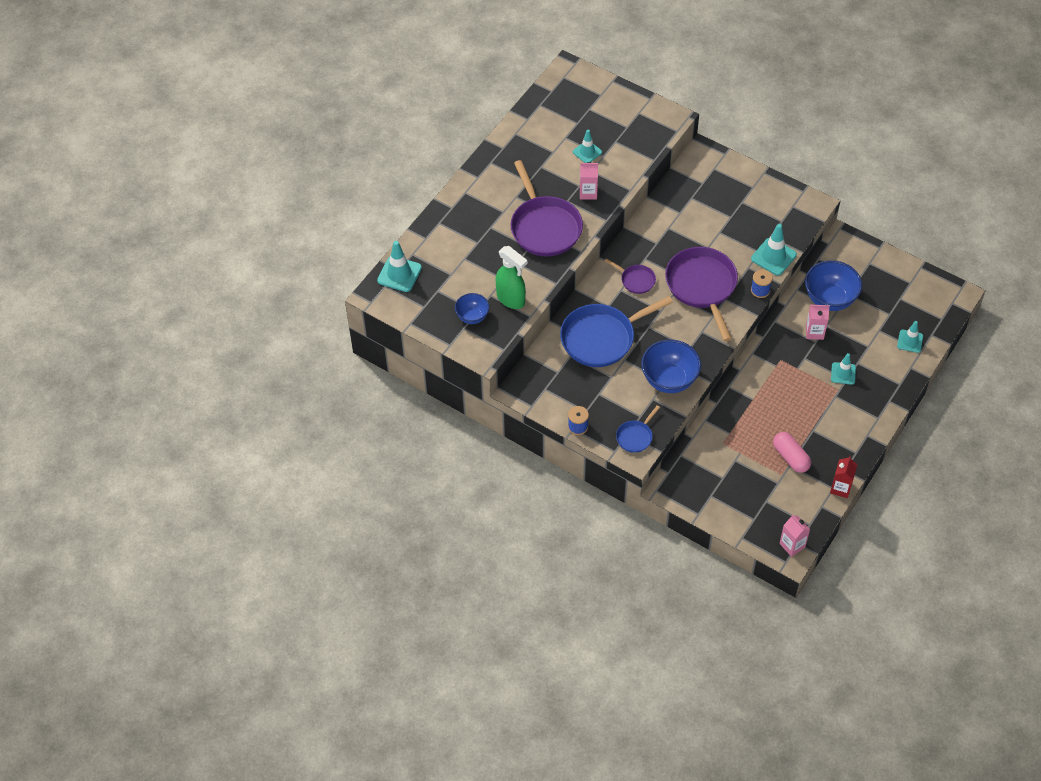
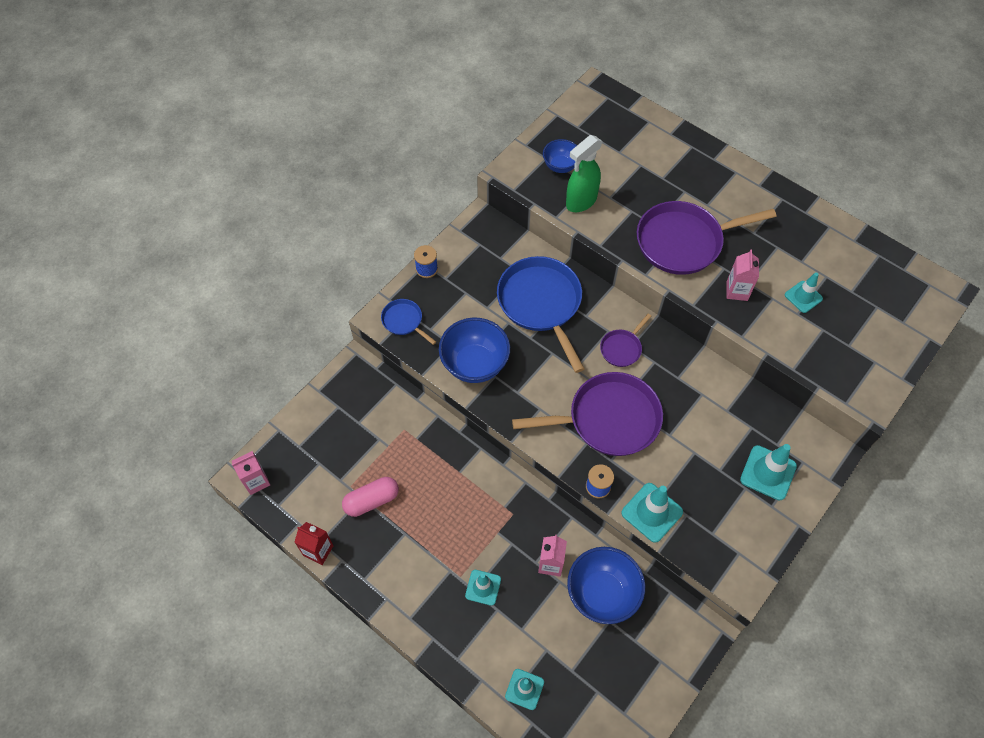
camera: 95 degrees right, 5 degrees up
turquoise traffic cone [377,241,422,292] -> turquoise traffic cone moved to [740,444,797,501]

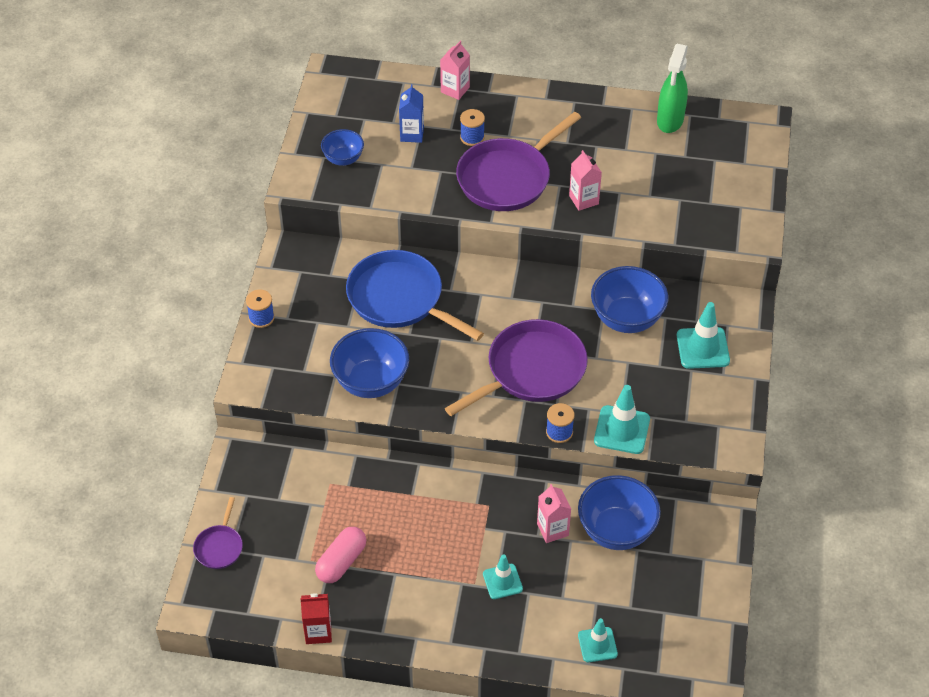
camera: 30 degrees left, 10 degrees down
pink carton [232,451,270,495] -> pink carton moved to [440,41,470,100]
blue pan [381,299,436,345] -> none
green spray bottle [566,135,603,212] -> green spray bottle moved to [657,44,688,133]
purple pan [600,314,651,367] -> purple pan moved to [193,497,243,569]
turquoise traffic cone [785,272,823,313] -> none
none -> blue carton [399,84,424,143]
none -> blue spool [460,109,485,146]
none -> blue bowl [591,266,668,333]

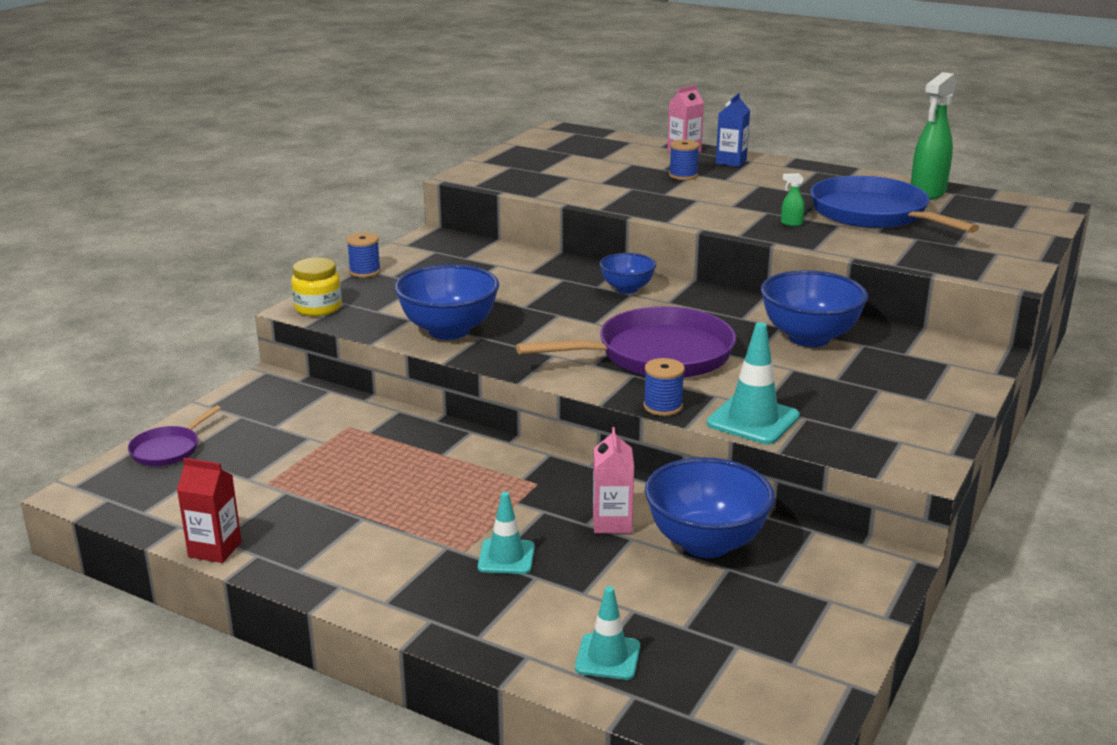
camera: 20 degrees right, 25 degrees down
pink capsule [315,527,366,583] -> none
blue bowl [321,129,364,166] -> blue bowl moved to [600,253,656,294]
blue pan [346,250,484,341] -> blue pan moved to [810,176,979,233]
blue carton [399,84,424,143] -> blue carton moved to [716,93,750,167]
purple pan [456,112,581,211] -> none
pink carton [569,150,602,211] -> green spray bottle [781,173,805,226]
turquoise traffic cone [677,302,730,369] -> none
none -> yellow jar [291,258,342,316]

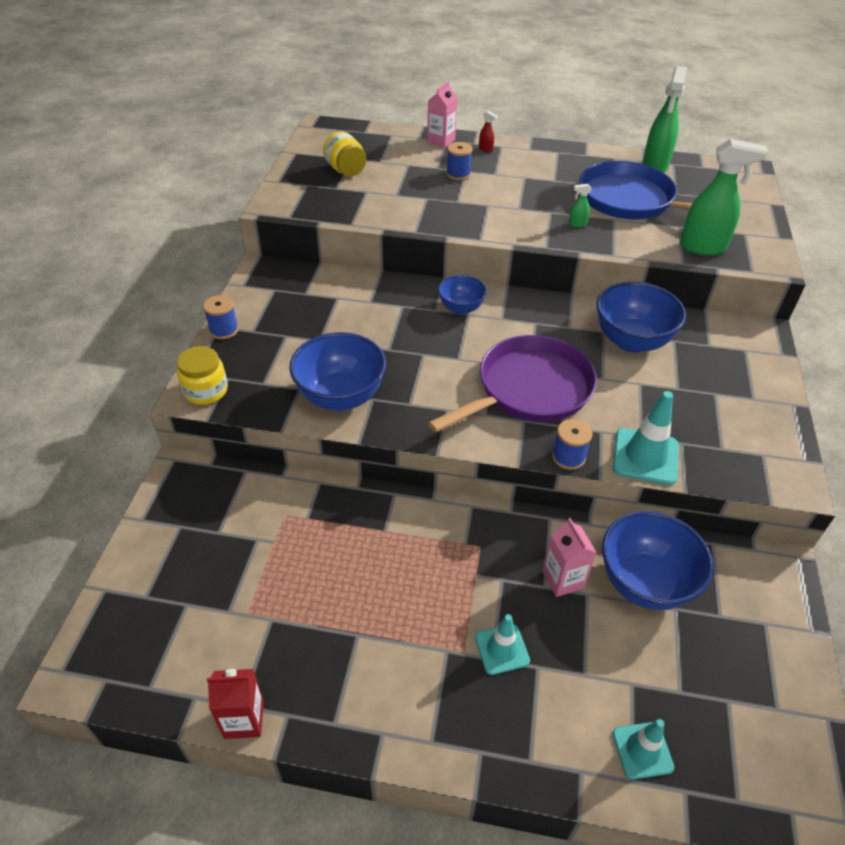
camera: 20 degrees left, 20 degrees up
purple pan [128,405,221,466] -> none
blue carton [716,93,750,167] -> red spray bottle [479,111,498,153]
none -> yellow jar [323,131,366,176]
none -> green spray bottle [680,139,768,255]

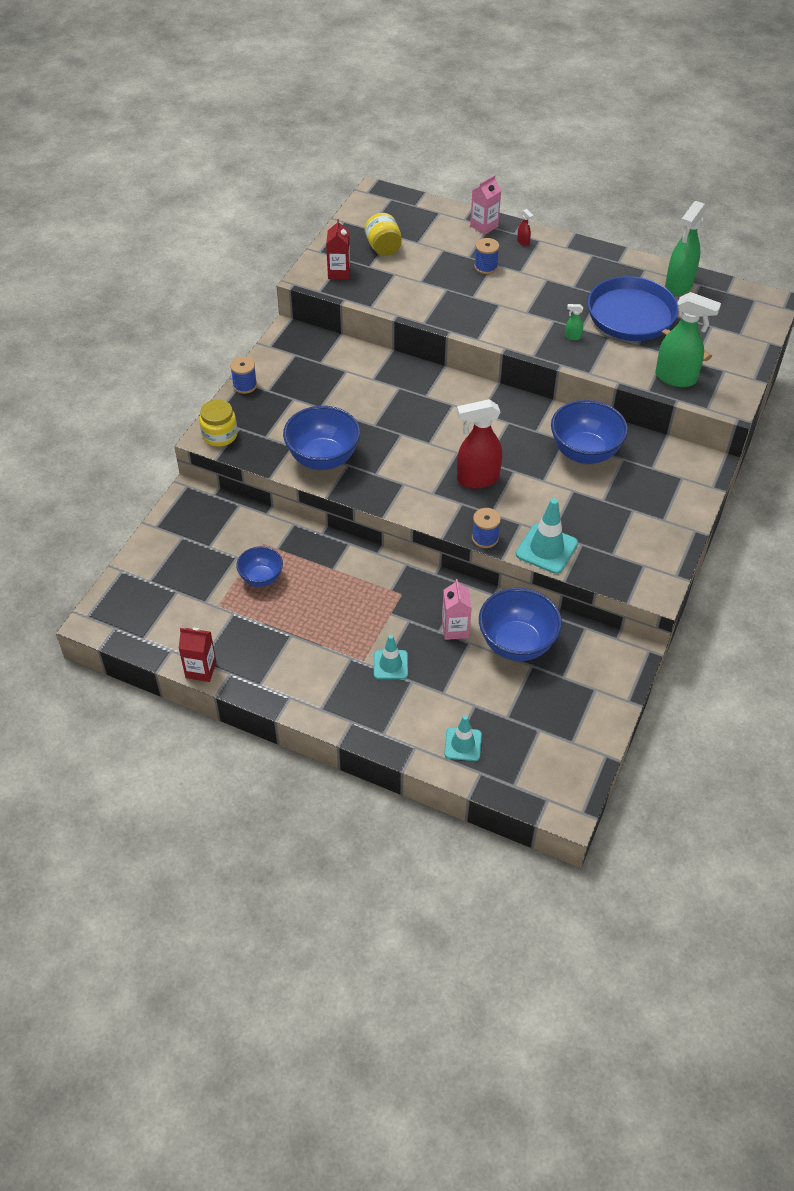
camera: 15 degrees right, 5 degrees up
purple pan [428,335,597,432] -> red spray bottle [457,399,502,489]
blue bowl [438,275,487,315] -> blue bowl moved to [236,546,283,587]
none -> red carton [326,219,350,280]

